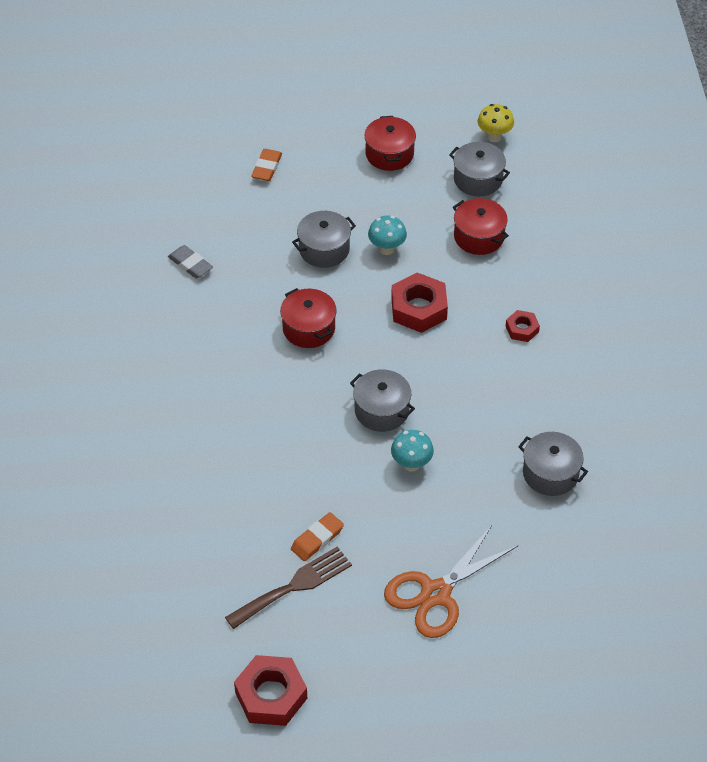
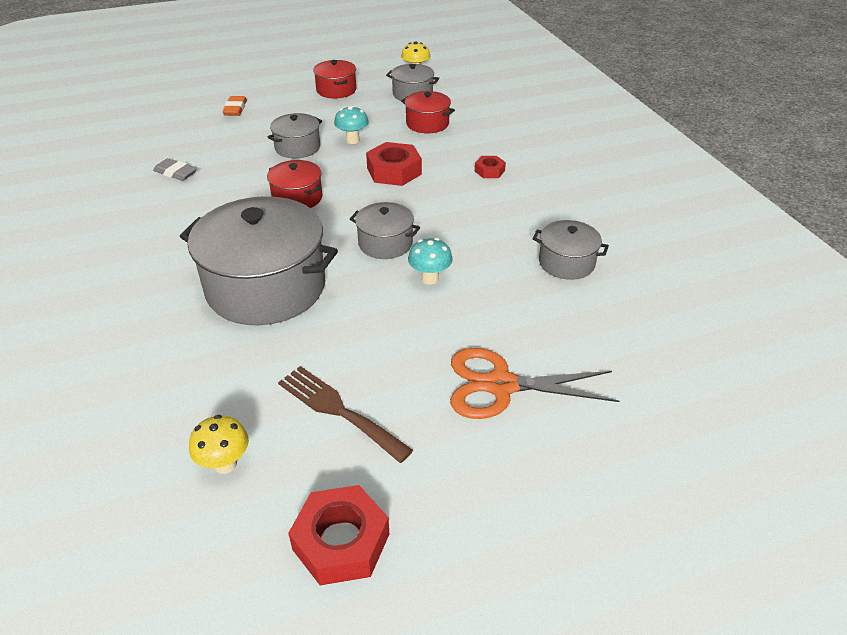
camera: 15 degrees left, 10 degrees down
brown fork [225,547,352,629] -> brown fork turned 90 degrees counterclockwise [278,366,413,463]
orange eraser [291,512,344,561] -> none
orange scissors [384,525,518,638] -> orange scissors turned 60 degrees clockwise [450,348,619,419]
none -> grey pot [180,196,338,325]
none -> yellow mushroom [189,415,249,474]

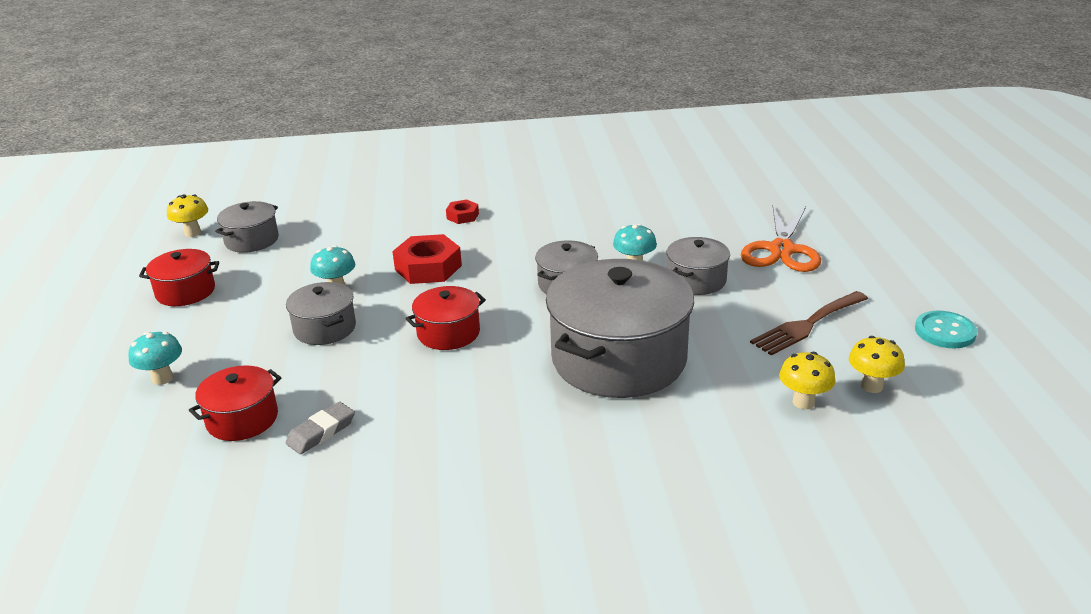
camera: 75 degrees left, 10 degrees down
orange eraser [222,96,247,116] -> turquoise mushroom [128,332,182,385]
red nut [288,485,389,585] -> turquoise button [915,311,977,348]
red pot [401,91,455,133] -> red pot moved to [189,365,281,441]
grey pot [533,220,609,280] -> grey pot moved to [667,237,730,295]
none -> yellow mushroom [779,352,836,409]

